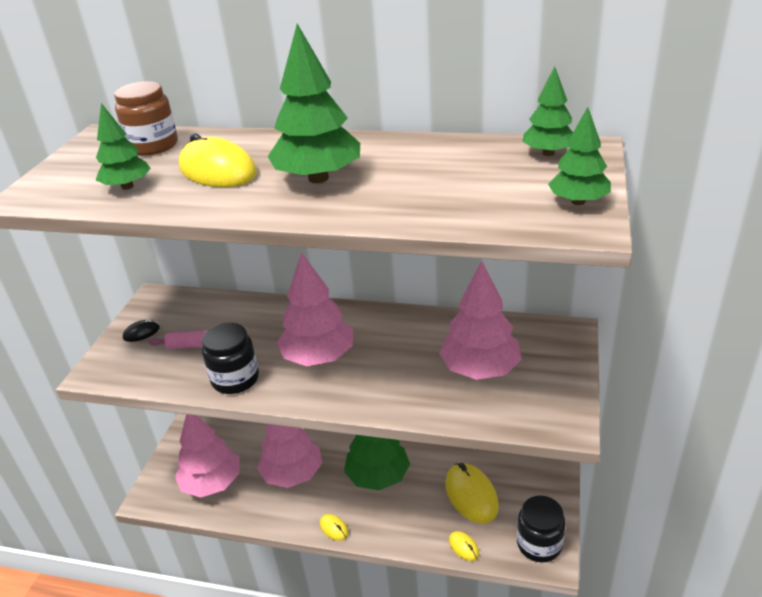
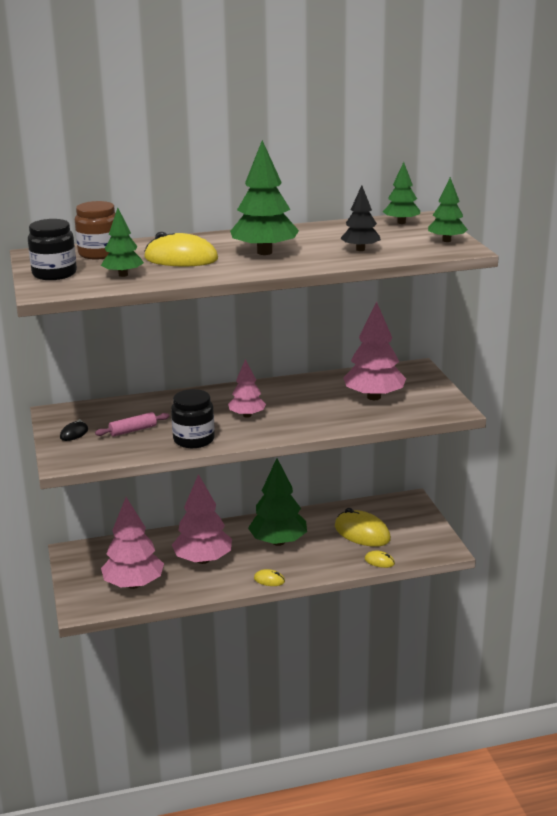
camera: 30 degrees left, 10 degrees down
pink tree [277,252,353,366] -> pink tree [228,359,266,418], size x0.59
black jar [517,496,566,562] -> black jar moved to [28,219,77,280]
none -> black tree [340,185,381,251]

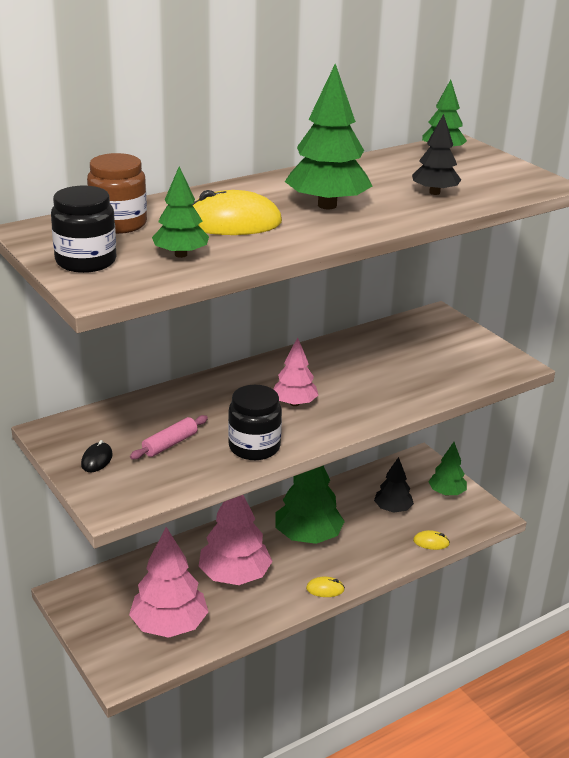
camera: 20 degrees left, 5 degrees up
yellow mouse [335,508,391,547] -> black tree [374,457,414,513]
pink tree [343,301,406,400] -> none
green tree [428,177,468,242] -> green tree moved to [428,442,467,496]

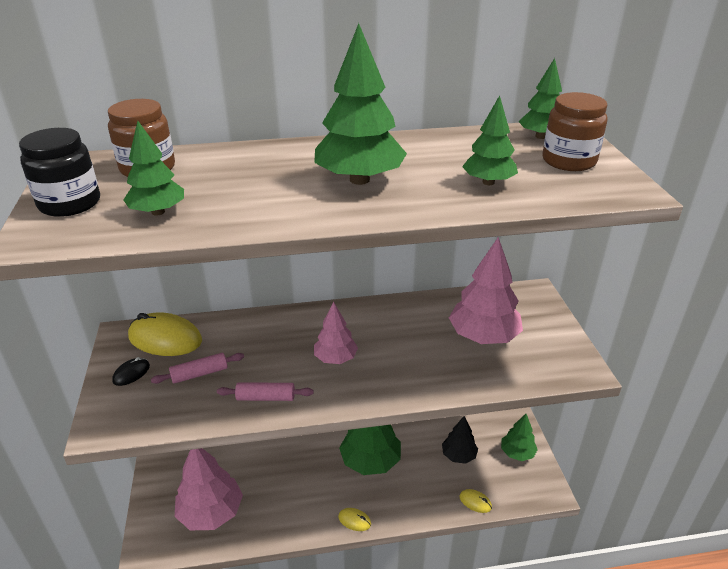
camera: 25 degrees right, 5 degrees up
yellow mouse [192,190,282,235] -> yellow mouse moved to [128,312,202,356]
pink tree [198,495,272,585] -> pink tree moved to [449,237,523,344]
black jar [228,385,282,460] -> pink rolling pin [217,382,314,401]
black tree [412,114,461,195] -> green tree [462,95,518,185]
none -> brown jar [542,92,607,171]

